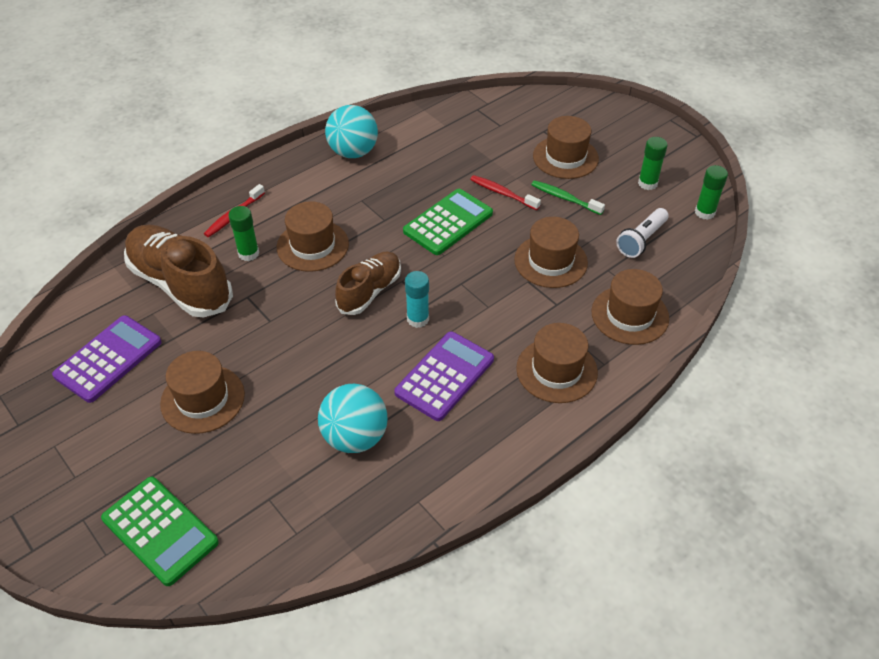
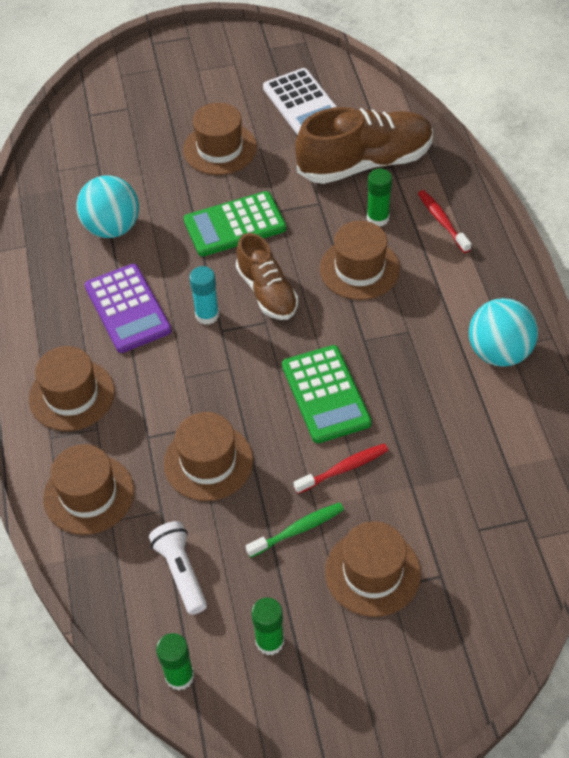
camera: 120 degrees right, 5 degrees up
purple calculator [52,315,161,403] -> white calculator [263,68,337,135]
green calculator [101,477,219,586] -> green calculator moved to [184,191,286,256]

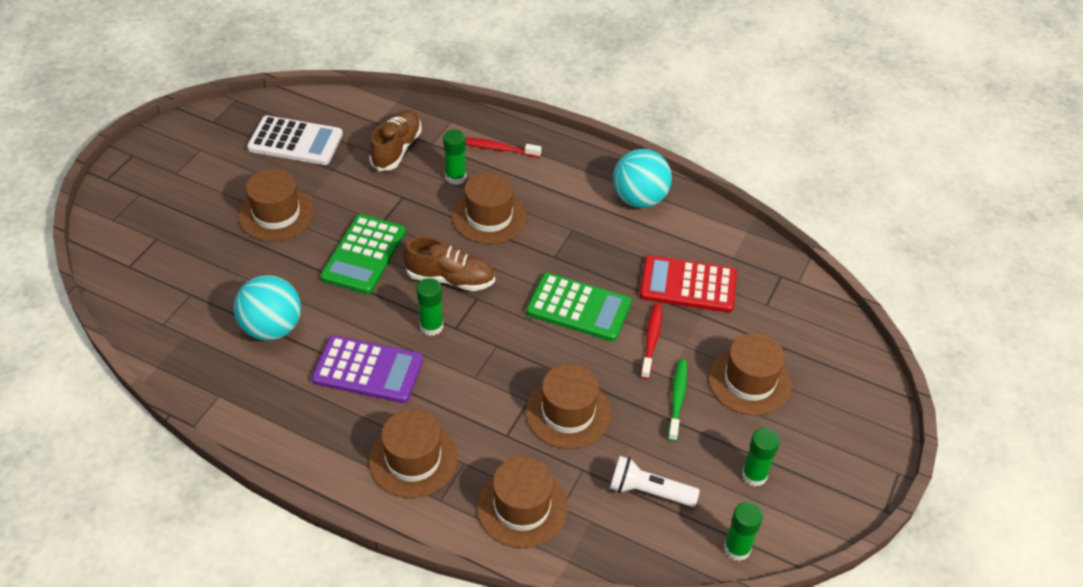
camera: 55 degrees left, 5 degrees down
turquoise glue stick [189,266,219,325] -> green glue stick [416,278,443,336]
brown shoe [295,107,433,184] -> brown shoe [369,110,422,171], size x0.62
none -> red calculator [639,255,737,312]

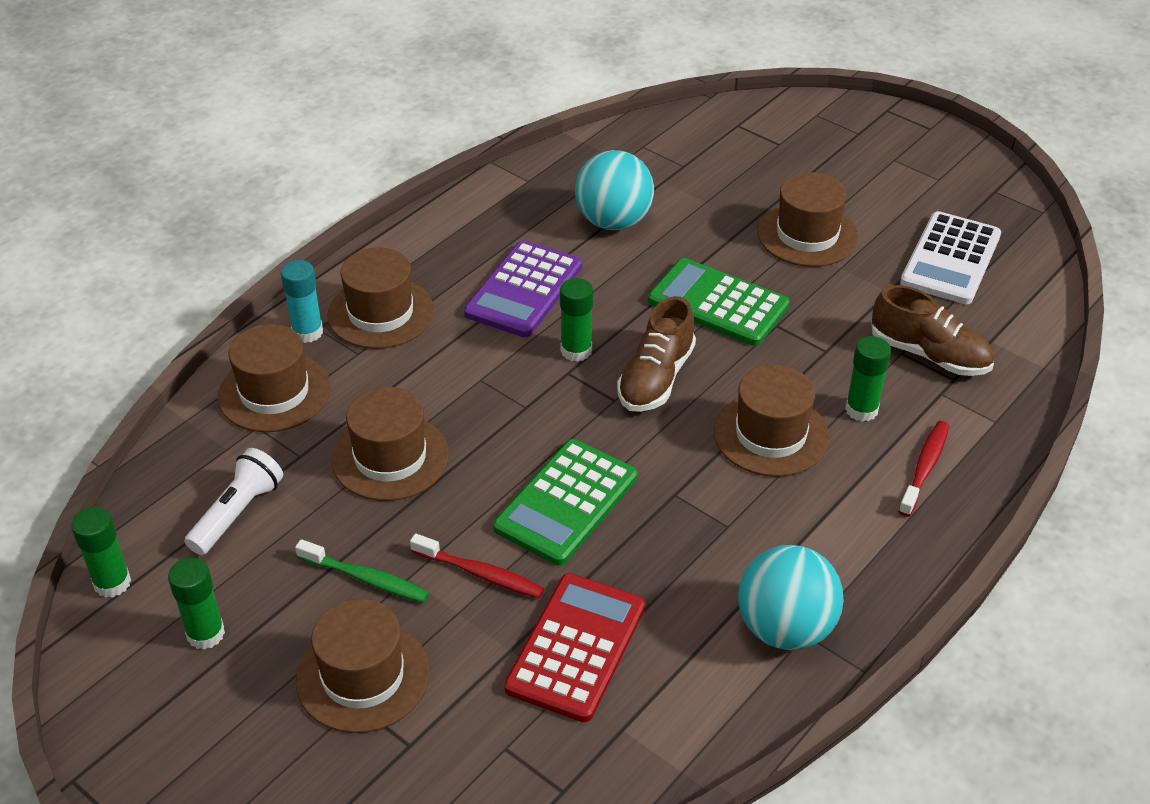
camera: 105 degrees right, 5 degrees down
none -> turquoise glue stick [281,260,323,343]

